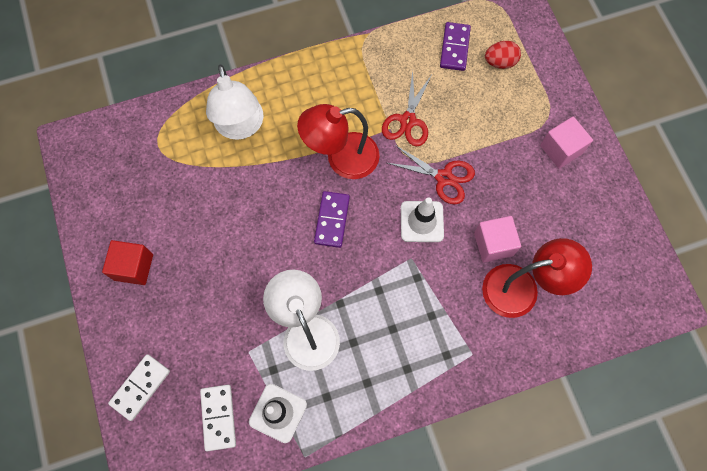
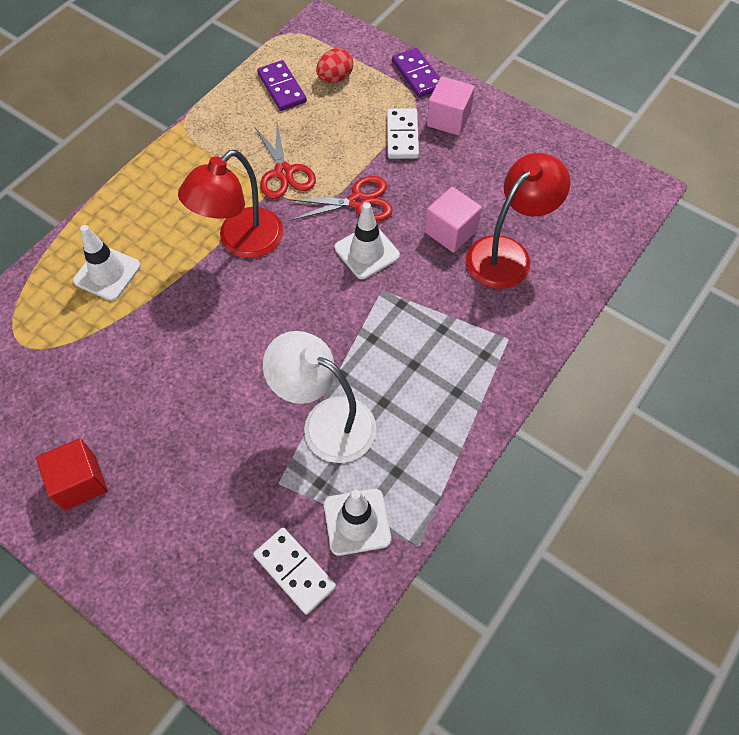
camera: 35 degrees left, 10 degrees down
white domino [108,354,170,421] -> white domino moved to [387,109,419,159]
white lamp [206,65,264,140] -> white traffic cone [73,225,141,301]
purple domino [314,191,350,248] -> purple domino moved to [392,48,440,97]

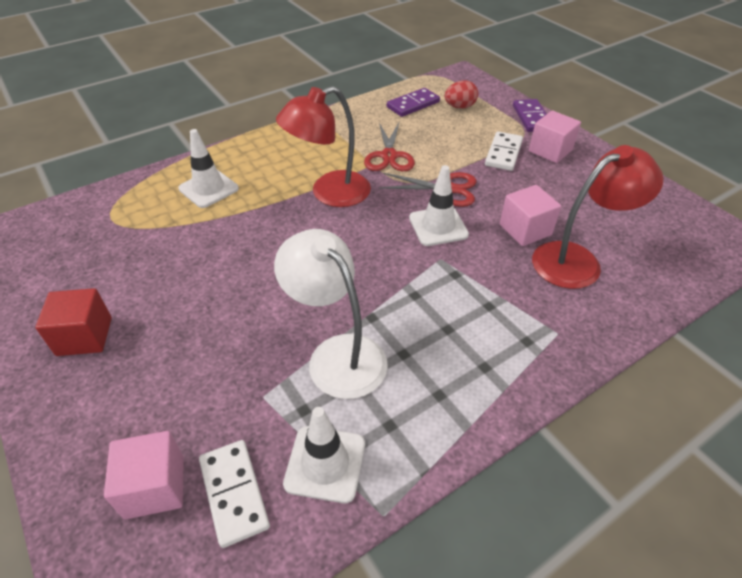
camera: 20 degrees right, 15 degrees down
purple domino [257,60,307,111] -> purple domino turned 60 degrees clockwise [387,88,440,117]
none -> pink cube [104,431,184,519]

